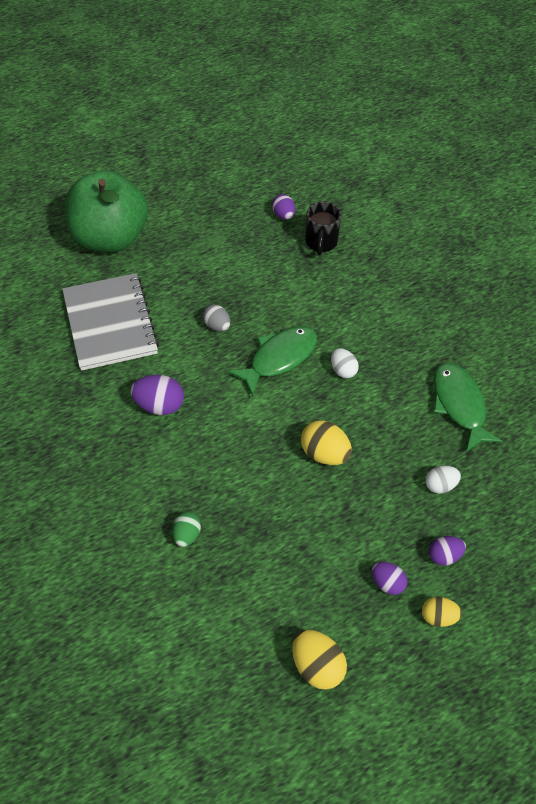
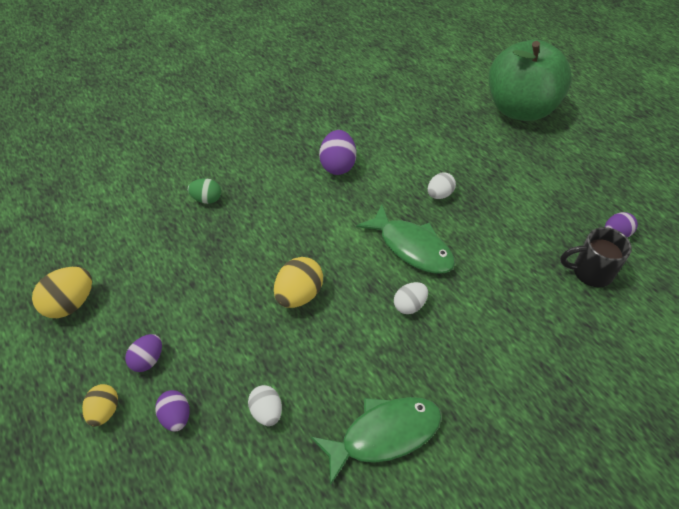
camera: 85 degrees right, 5 degrees down
grey notebook [62,273,159,371] -> none
grey egg [203,304,230,331] -> white egg [428,172,456,199]

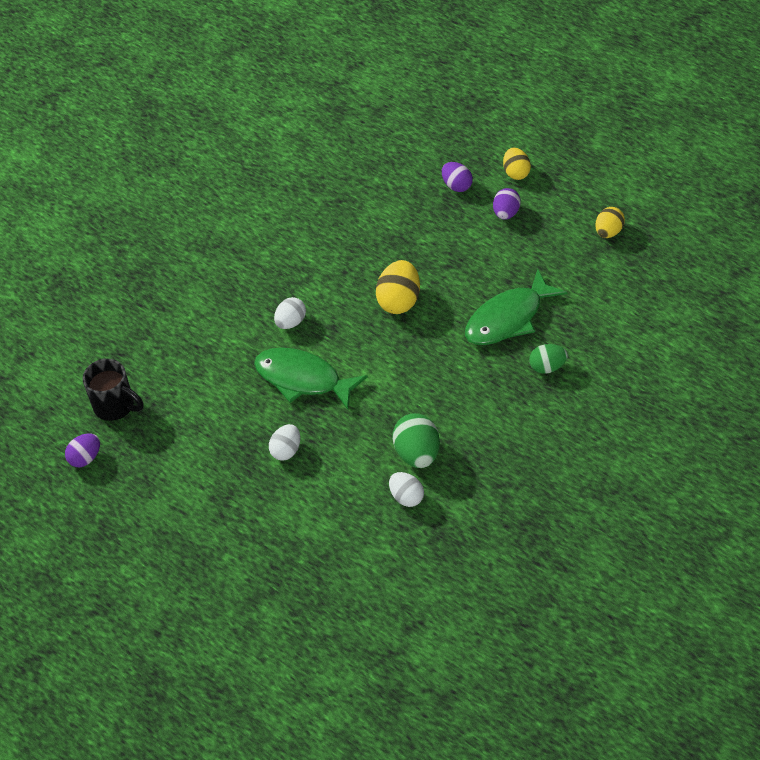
camera: 170 degrees right, 0 degrees up
yellow egg [32,267,92,318] -> yellow egg [595,207,625,238], size x0.64
white egg [248,385,282,426] -> white egg moved to [389,472,424,507]
green fish [311,397,442,486] -> green fish moved to [465,269,567,345]
purple egg [319,130,356,175] -> green egg [393,413,440,468]
green apple [489,40,572,121] -> none
black mug [560,227,632,287] -> black mug turned 45 degrees clockwise [83,359,144,421]

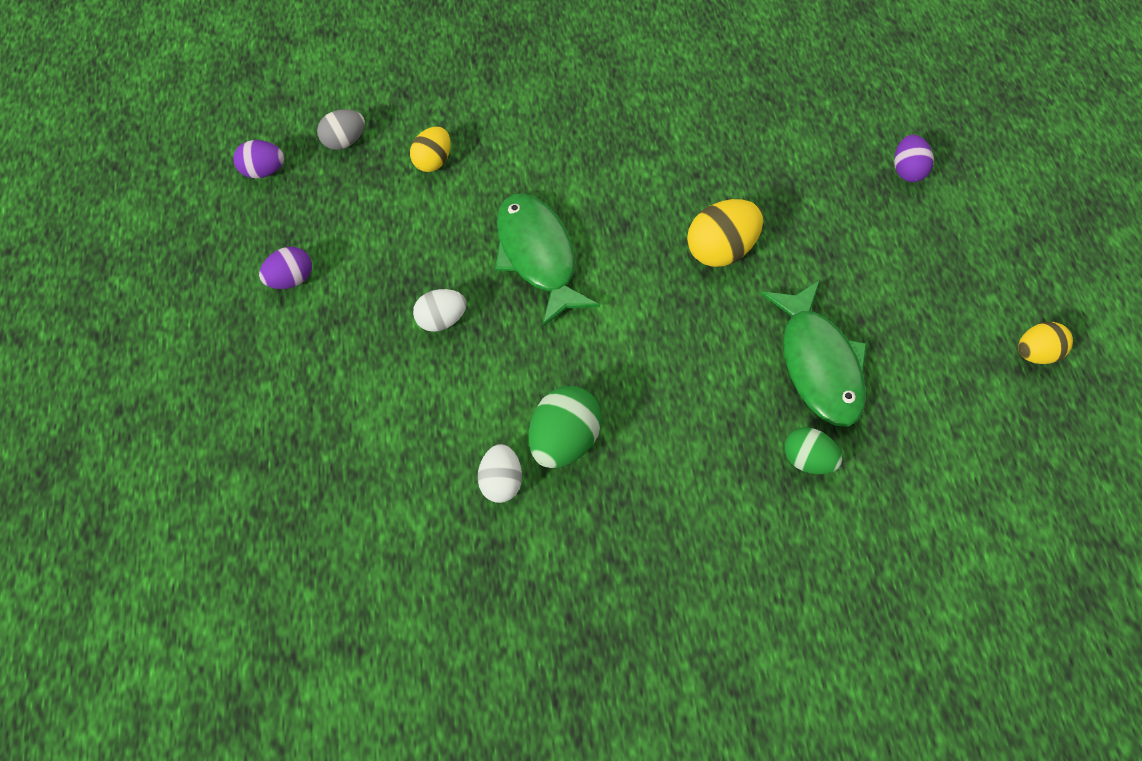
camera: 35 degrees right, 10 degrees up
black mug [83,359,144,421] -> grey egg [317,109,365,150]
white egg [274,297,306,329] -> none
green fish [465,269,567,345] -> green fish turned 105 degrees counterclockwise [761,280,867,427]
purple egg [493,188,520,220] -> purple egg moved to [259,247,312,289]
yellow egg [503,147,531,180] -> yellow egg moved to [410,126,451,172]

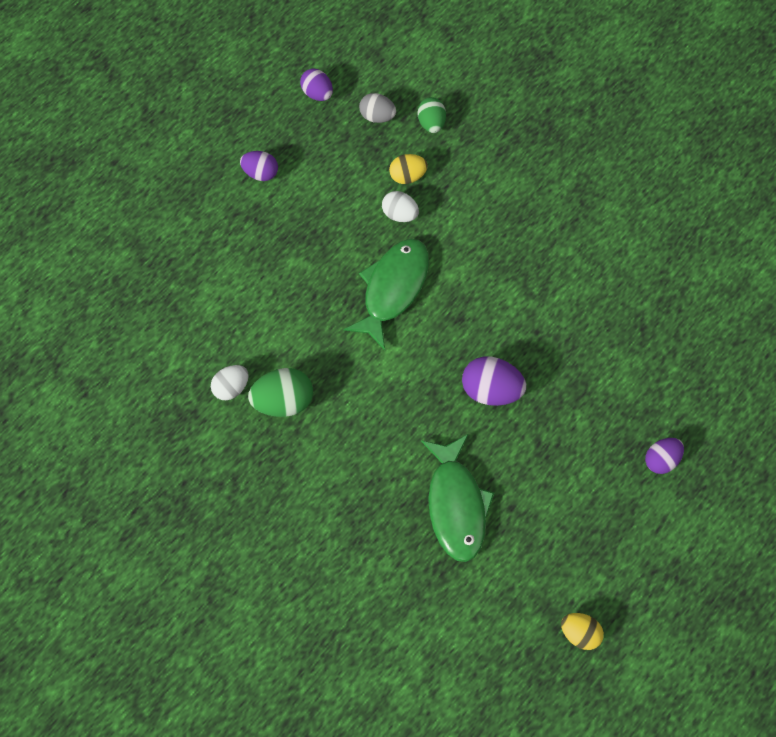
camera: 50 degrees right, 10 degrees up
white egg [413,289,467,332] -> white egg moved to [382,191,419,222]
yellow egg [687,199,763,267] -> purple egg [462,357,526,406]
green fish [761,280,867,427] -> green fish turned 45 degrees counterclockwise [421,434,494,562]
green egg [784,427,842,474] -> green egg moved to [418,97,446,133]

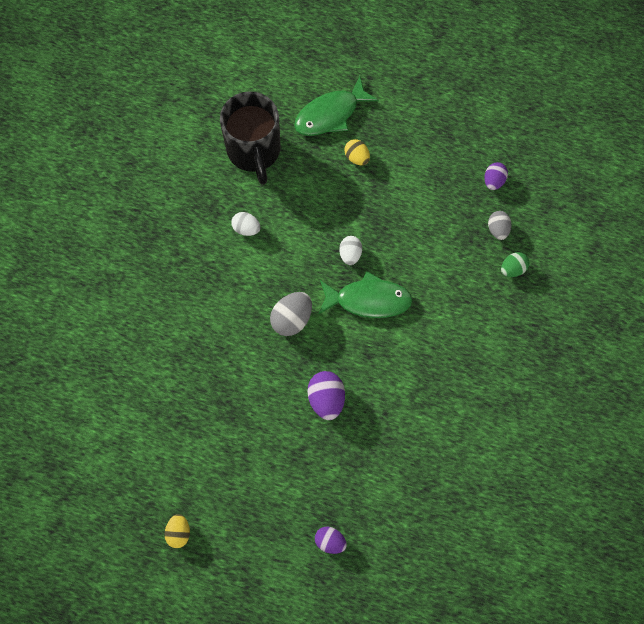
camera: 65 degrees right, 0 degrees up
purple egg [240,151,278,181] -> none
green egg [248,368,313,417] -> none
white egg [382,191,419,222] -> white egg moved to [339,236,362,265]
yellow egg [389,154,428,184] -> yellow egg moved to [344,139,370,165]
green fish [421,434,494,562] -> green fish moved to [294,76,379,136]
none -> black mug [220,91,281,185]
none -> grey egg [270,292,312,336]

